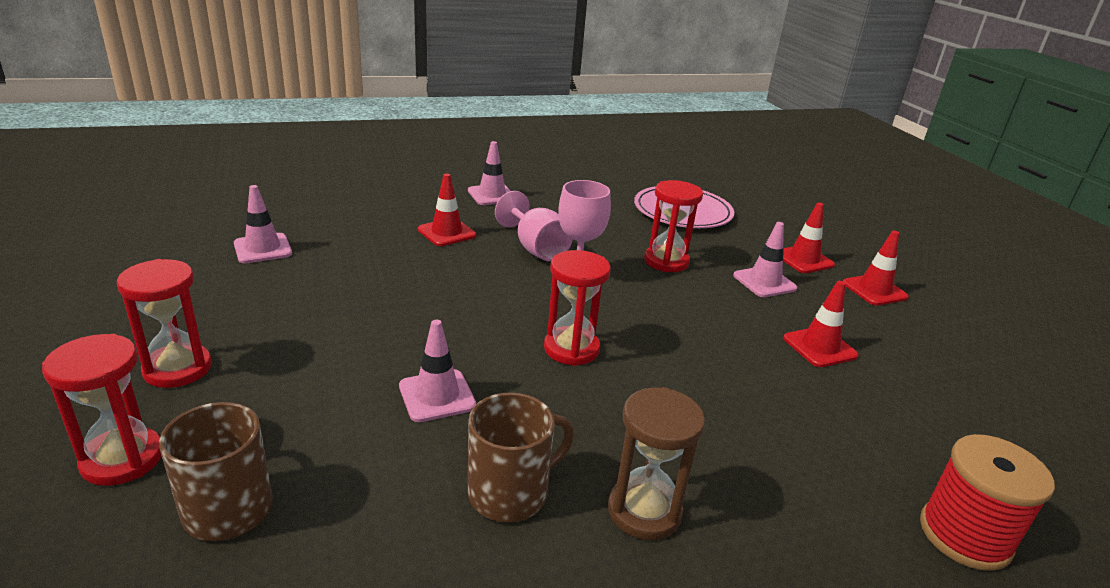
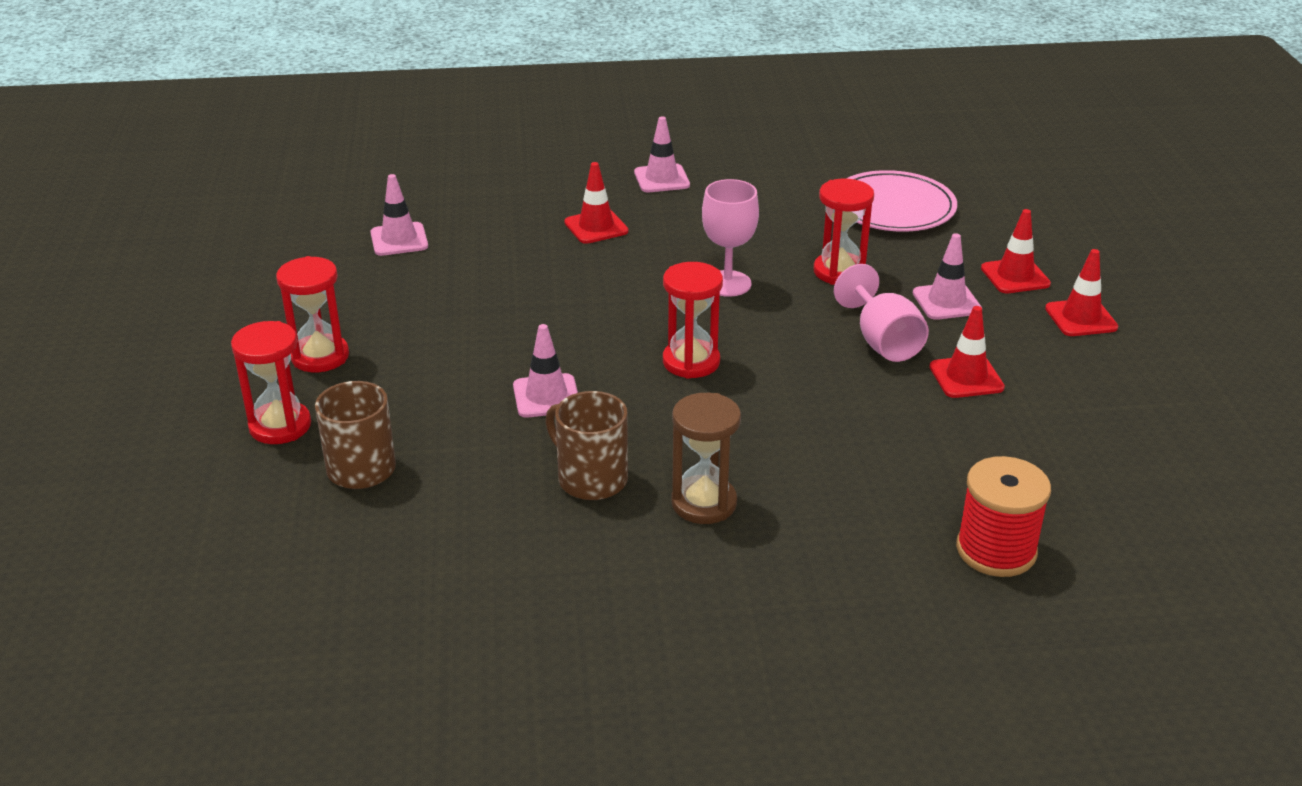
camera: 15 degrees right, 5 degrees up
brown mug [468,392,574,522] -> brown mug turned 120 degrees counterclockwise [545,391,628,500]
pink goblet [495,191,573,261] -> pink goblet moved to [834,264,929,362]

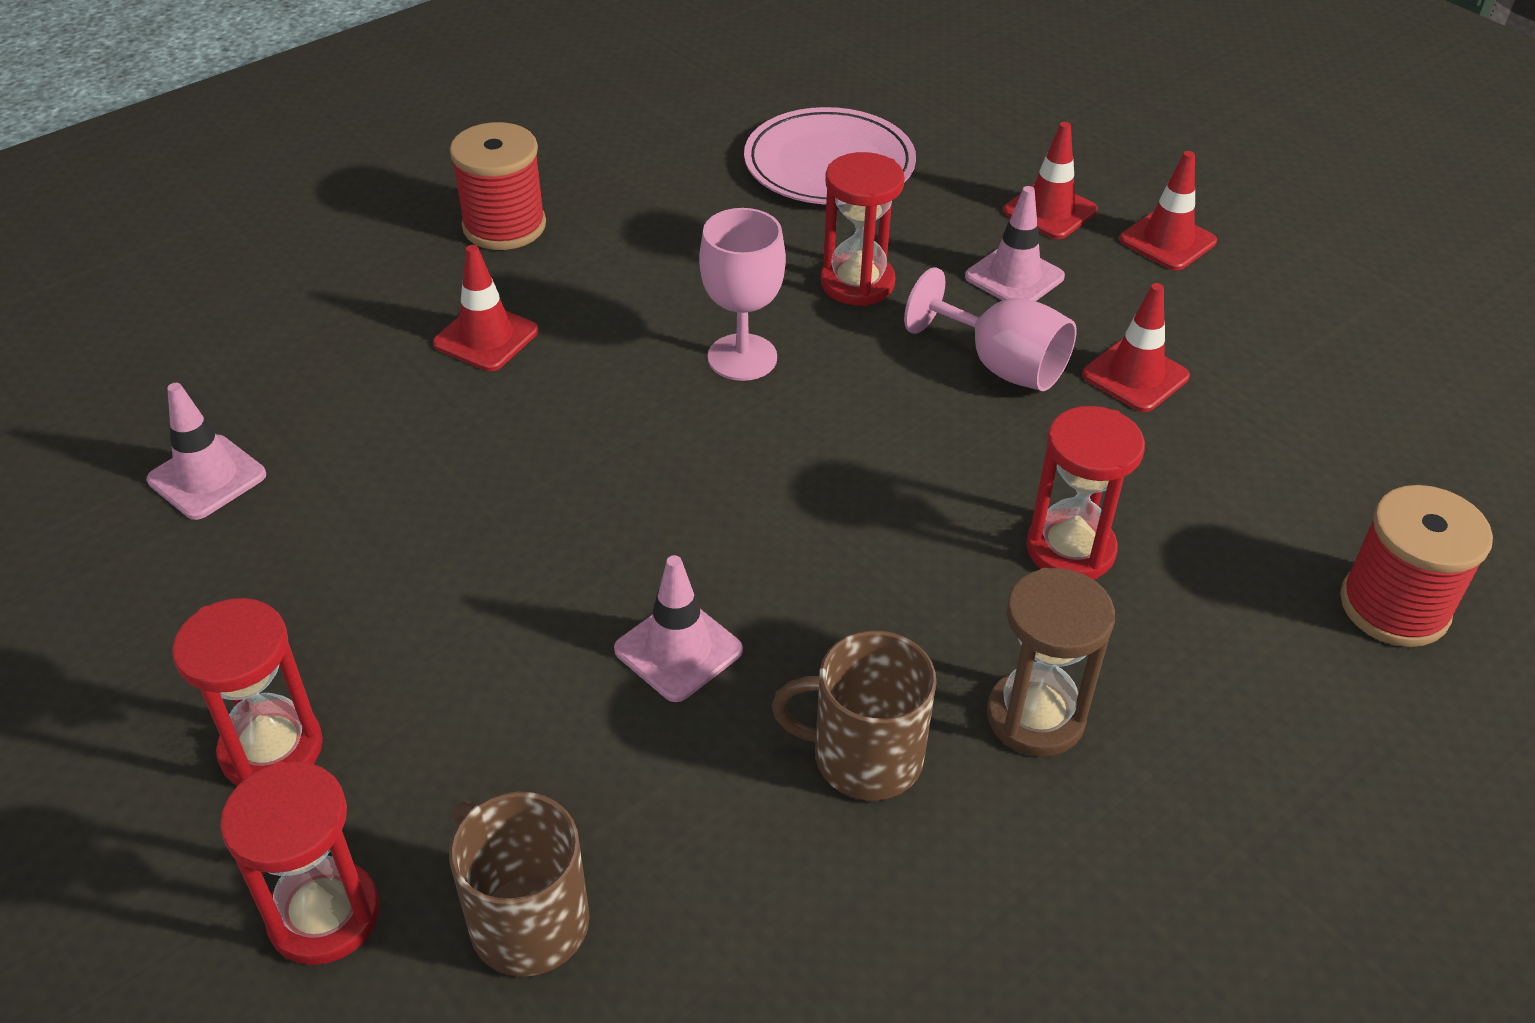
camera: 35 degrees left, 10 degrees up
pink traffic cone [634,116,690,192] -> red spool [450,122,546,250]
red hourglass [663,262,723,379] -> red hourglass moved to [1027,406,1145,580]

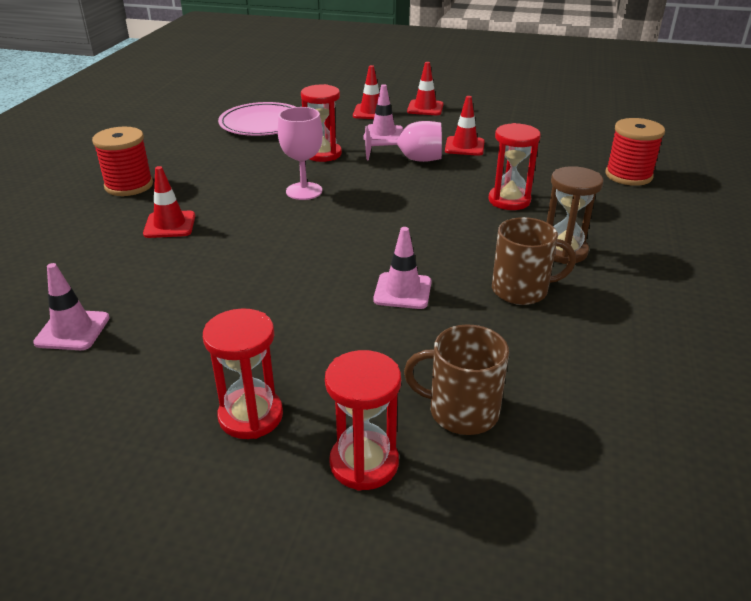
camera: 35 degrees left, 10 degrees down
brown mug [772,631,936,800] -> brown mug turned 150 degrees counterclockwise [492,217,576,305]

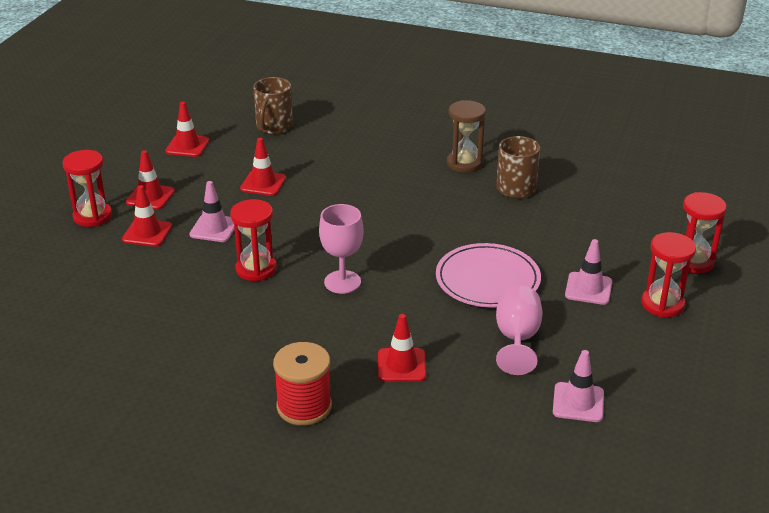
camera: 85 degrees left, 0 degrees up
pink plate [218,102,296,136] -> pink plate moved to [436,243,541,307]
pink goblet [365,121,442,162] -> pink goblet moved to [496,285,542,375]
pink traffic cone [373,227,432,309] -> pink traffic cone moved to [565,239,612,305]
brown mug [404,324,509,435] -> brown mug moved to [253,77,293,134]
red hourglass [489,123,541,210] -> red hourglass moved to [62,150,112,227]
red spool [605,118,665,186] -> none
none -> red traffic cone [165,102,209,157]

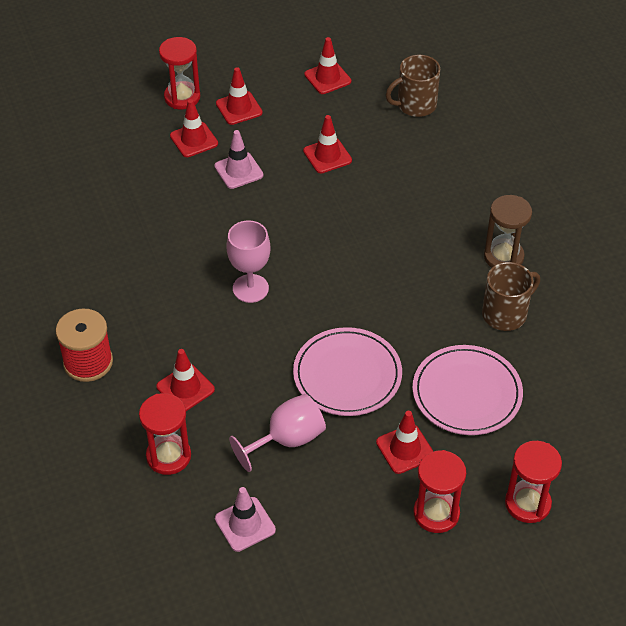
camera: 50 degrees right, 15 degrees up
red hourglass [230,199,277,282] -> red hourglass moved to [139,393,191,475]
pink traffic cone [565,239,612,305] -> red traffic cone [376,411,434,474]
none -> pink plate [412,345,523,435]

